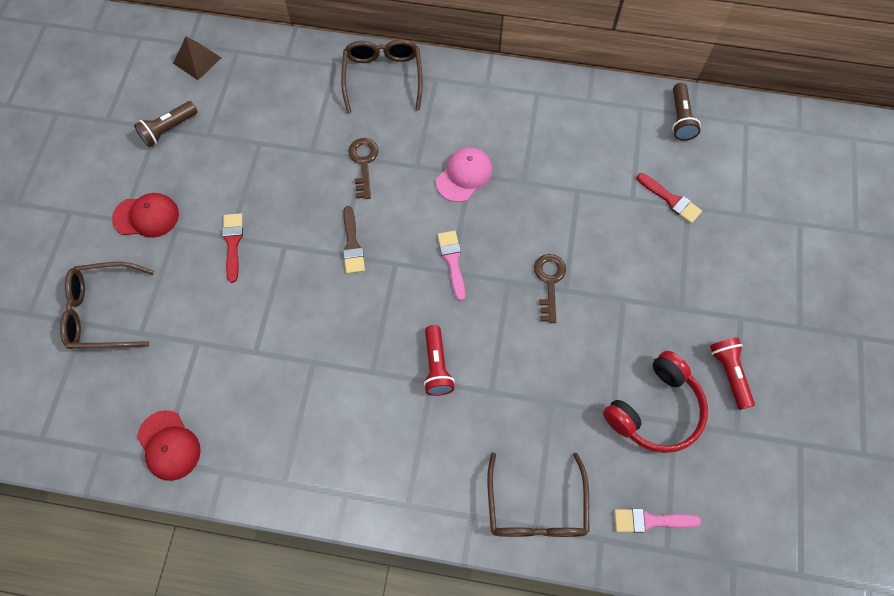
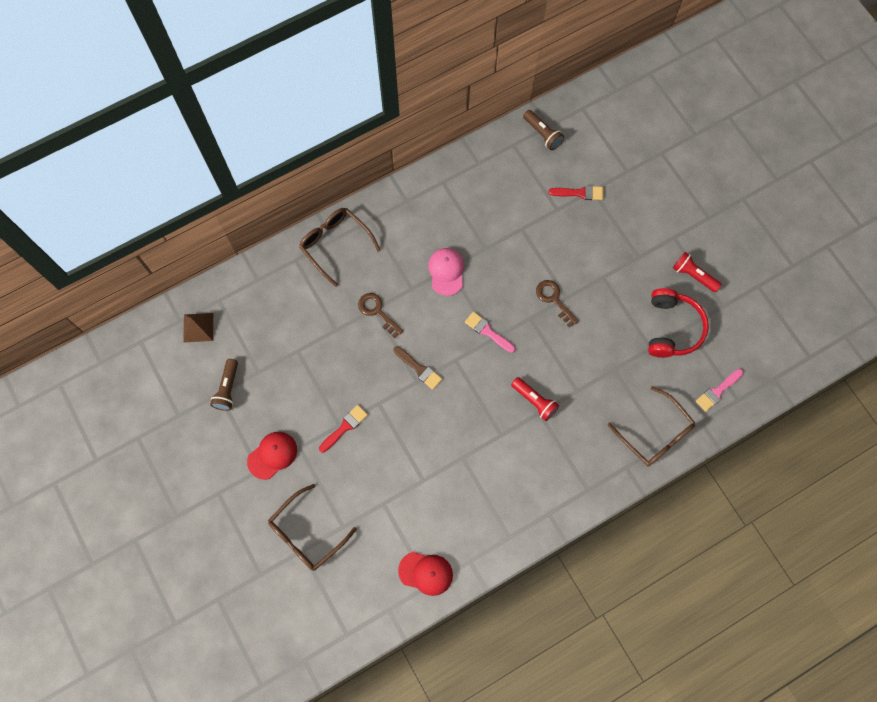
camera: 40 degrees left, 5 degrees up
red brush [222,213,243,283] -> red brush turned 90 degrees clockwise [319,405,368,453]

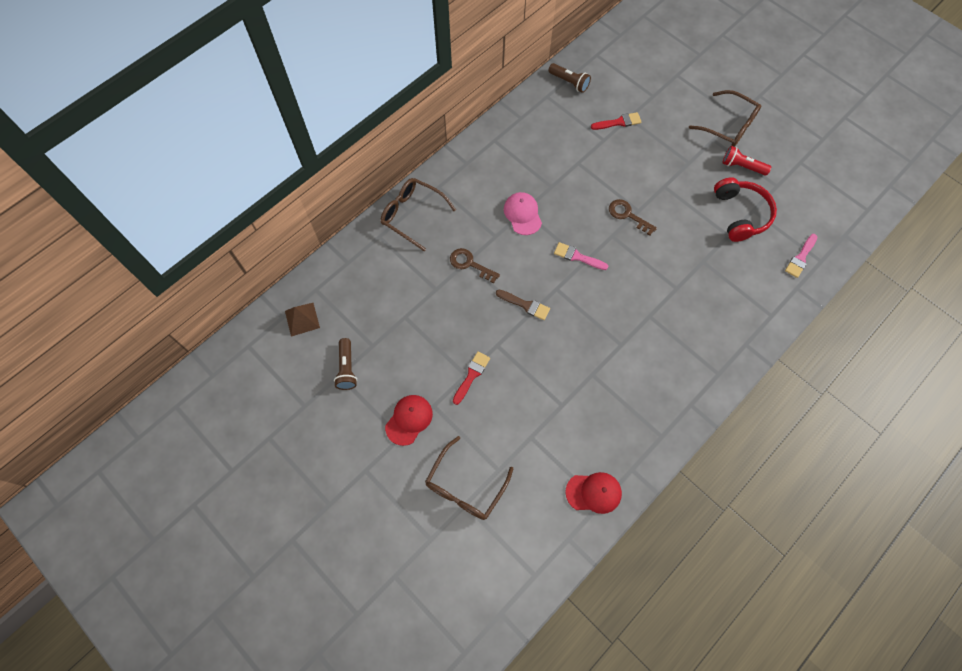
camera: 15 degrees left, 5 degrees down
red flashlight [511,377,559,421] -> none
brown glasses [608,387,695,466] -> brown glasses moved to [689,90,761,147]

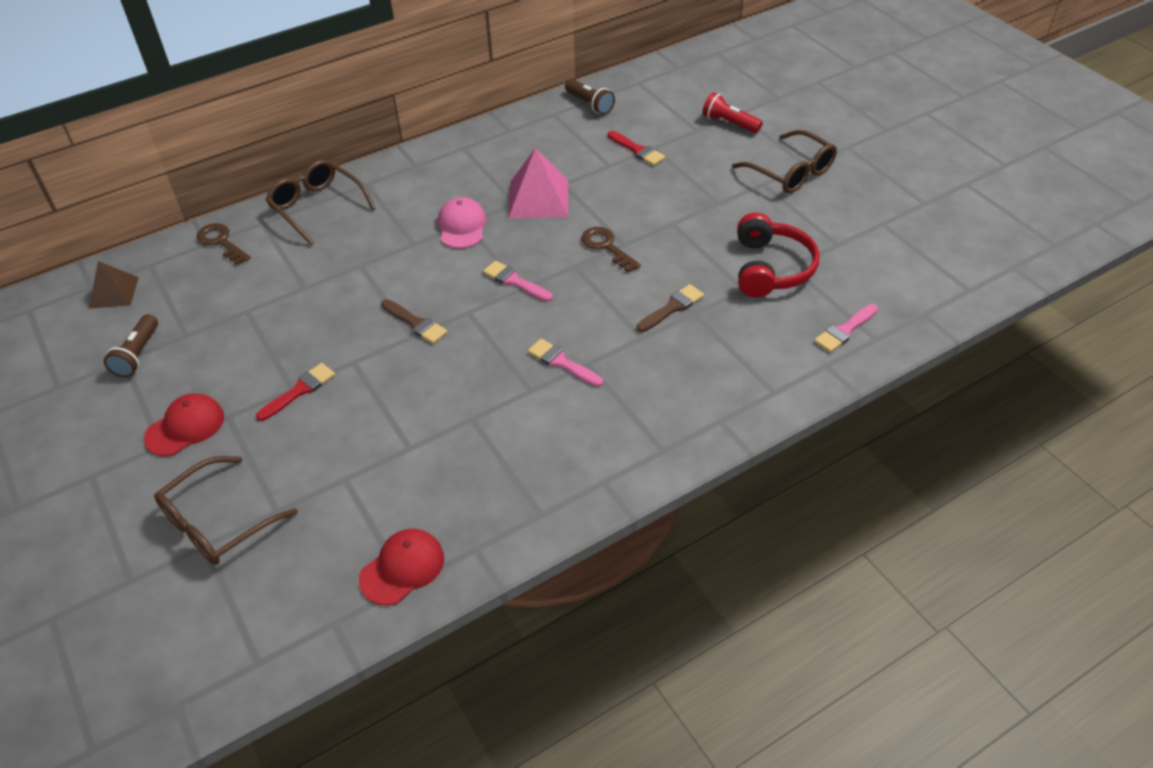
camera: 15 degrees right, 20 degrees down
brown key [450,248,500,283] -> brown key moved to [196,223,251,265]
red cap [565,472,622,514] -> red cap turned 60 degrees counterclockwise [359,529,444,606]
red brush [591,112,641,130] -> red brush turned 45 degrees clockwise [608,131,666,166]
red flashlight [723,146,771,175] -> red flashlight moved to [702,92,763,133]
none -> pink pyramid [508,148,568,218]
none -> pink brush [528,339,603,387]
none -> brown brush [637,284,704,332]

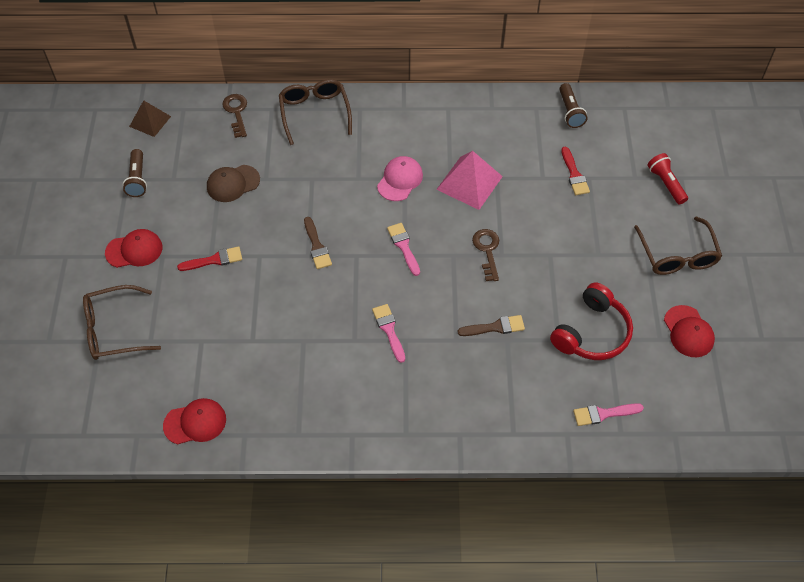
camera: 30 degrees right, 10 degrees up
brown flashlight [104,314,158,378] -> brown flashlight turned 45 degrees counterclockwise [122,149,147,197]
none -> brown cap [207,165,260,202]
none -> red cap [664,305,715,357]

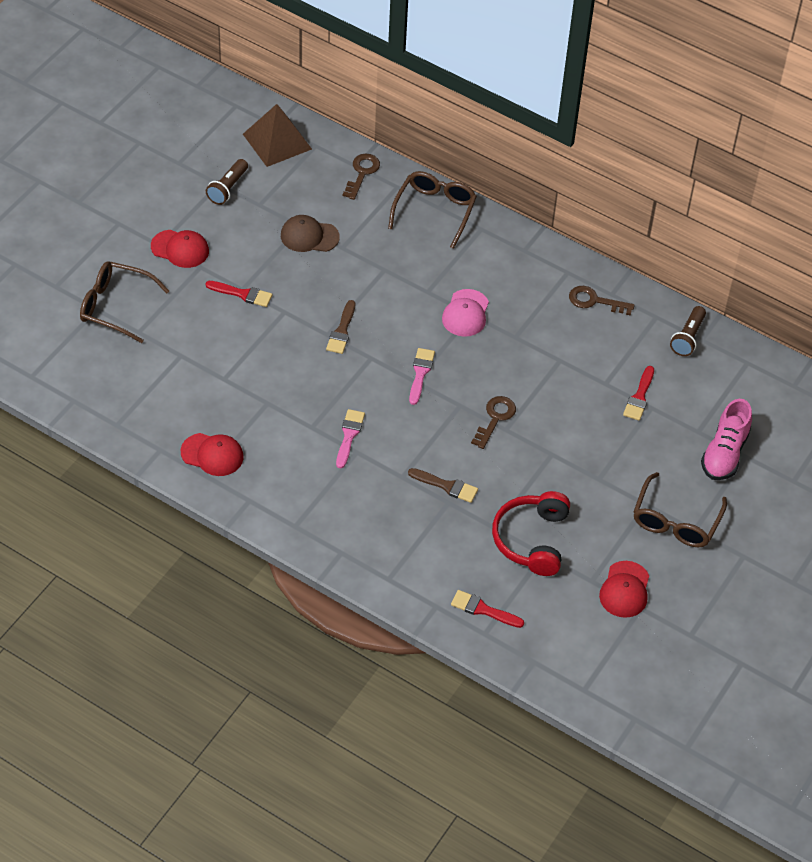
camera: 30 degrees right, 5 degrees down
brown pyramid [129,100,171,137] -> brown pyramid [243,104,312,167], size x1.56
red cap [163,398,226,445] -> red cap moved to [181,433,244,476]
pink cap [377,156,423,201] -> pink cap turned 135 degrees clockwise [442,289,489,337]
pink pyramid [436,151,503,210] -> none
red headphones [550,282,633,360] -> red headphones turned 120 degrees clockwise [492,491,570,576]
pink brush [573,403,644,426] -> red brush [451,590,524,628]
red flashlight [648,153,688,205] -> pink shoe [701,399,752,480]
none -> brown key [569,286,635,316]

